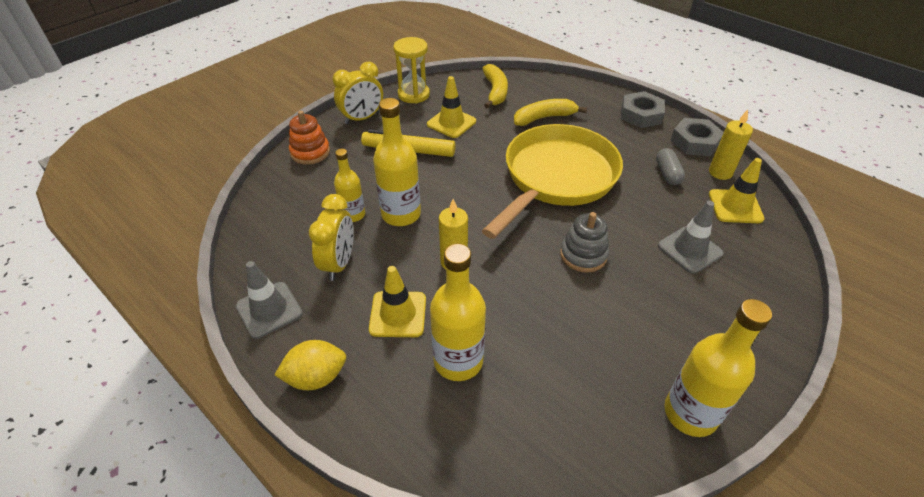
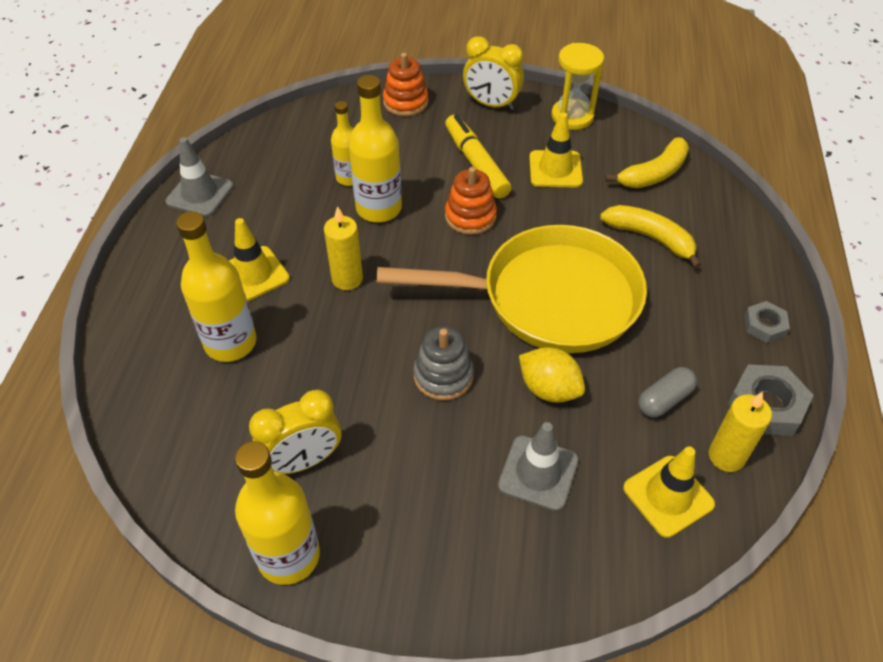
camera: 55 degrees right, 5 degrees up
yellow lemon [275,340,346,390] -> yellow lemon moved to [519,347,585,403]
yellow clock [309,194,354,281] -> yellow clock moved to [249,390,341,474]
grey nut [621,91,665,128] -> grey nut [744,301,790,343], size x0.61
none -> orange stacking toy [445,167,497,235]

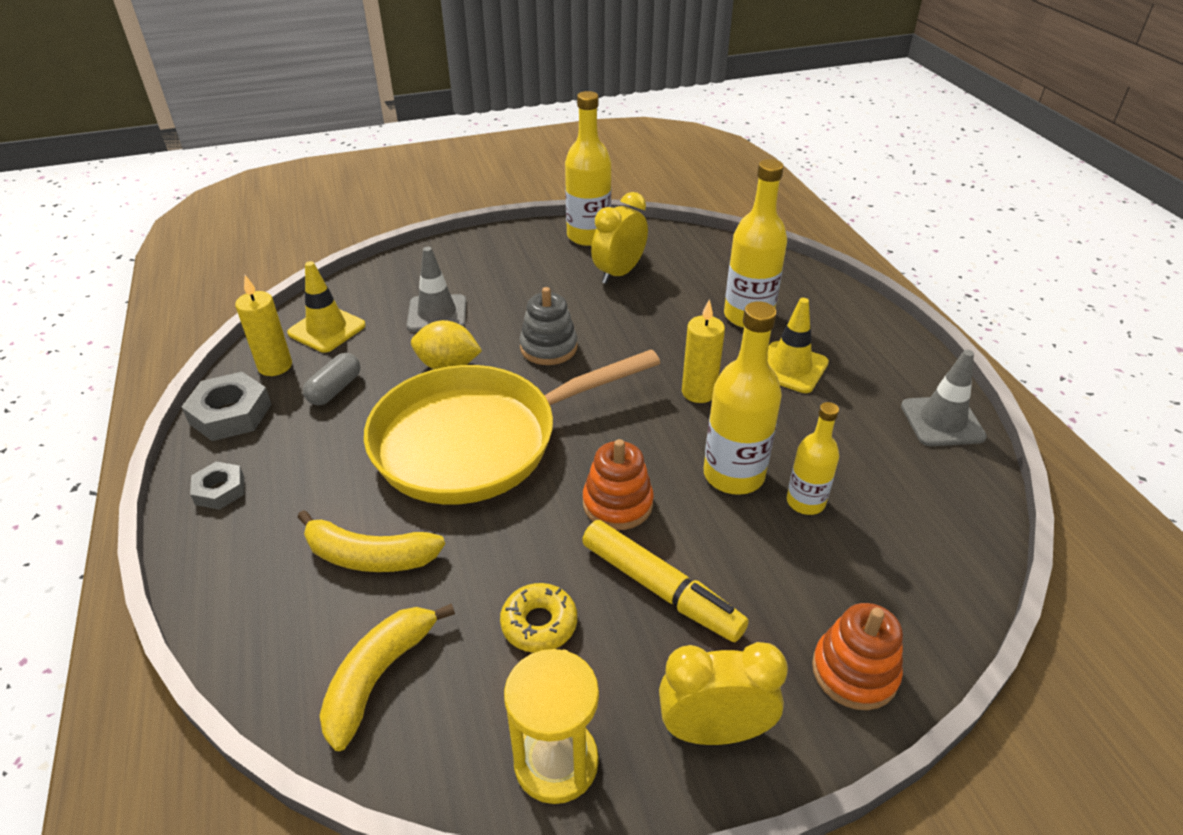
camera: 155 degrees right, 10 degrees down
yellow traffic cone [529,113,583,187] -> yellow donut [500,583,577,653]

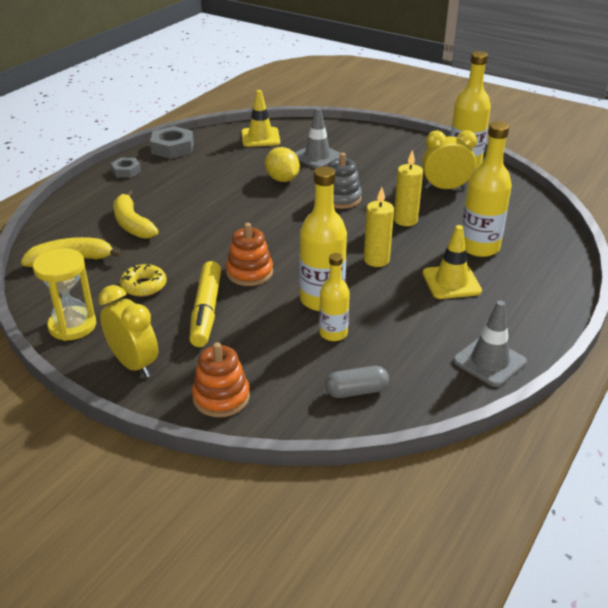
camera: 50 degrees right, 5 degrees down
yellow candle [235,275,292,376] -> yellow candle moved to [394,150,423,226]
grey capsule [303,353,360,405] -> grey capsule moved to [325,366,389,398]
yellow pan [364,349,660,504] -> none

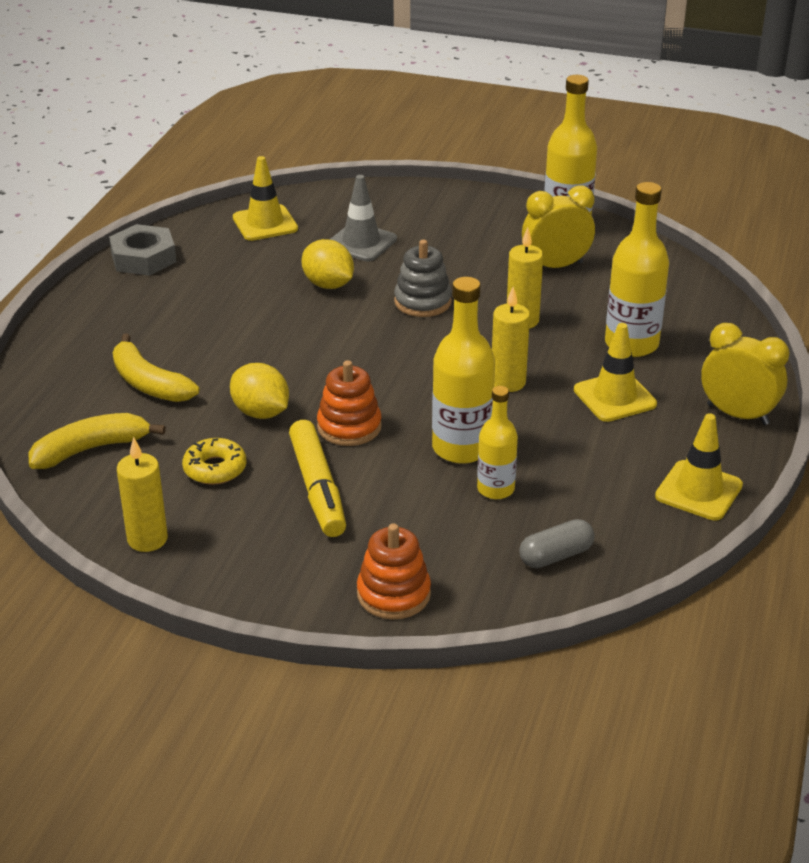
camera: 15 degrees left, 0 degrees up
yellow hourglass [33,248,96,341] -> yellow candle [117,437,168,552]
yellow clock [98,285,158,378] -> yellow clock moved to [701,323,789,425]
grey nut [111,158,141,178] -> none
grey traffic cone [453,301,527,387] -> yellow traffic cone [655,413,743,520]
none -> yellow lemon [230,363,289,419]

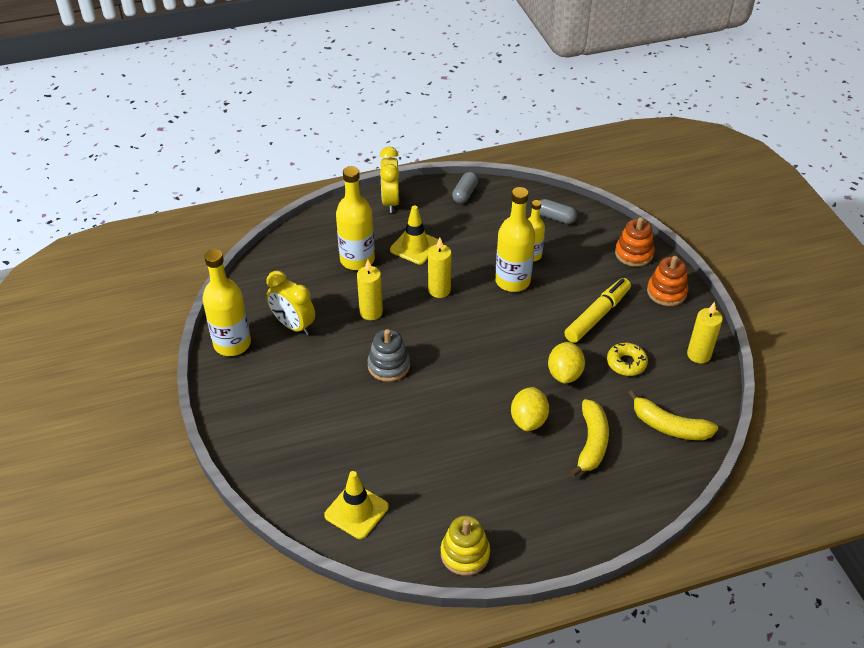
camera: 125 degrees left, 10 degrees up
grey nut [109,224,176,276] -> yellow stacking toy [441,516,490,576]
yellow lemon [302,239,354,289] -> yellow lemon moved to [511,387,549,431]
orange stacking toy [317,360,382,446] -> orange stacking toy moved to [647,256,688,306]
grey traffic cone [329,175,397,261] -> none
yellow traffic cone [655,413,743,520] -> grey capsule [452,172,478,204]

